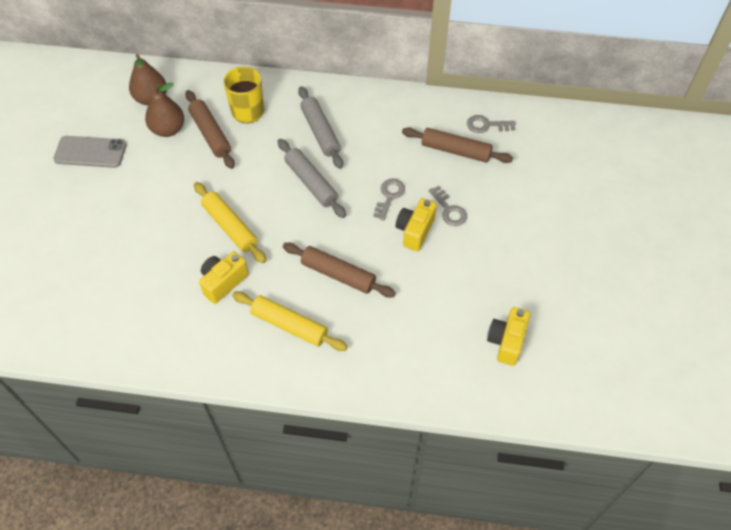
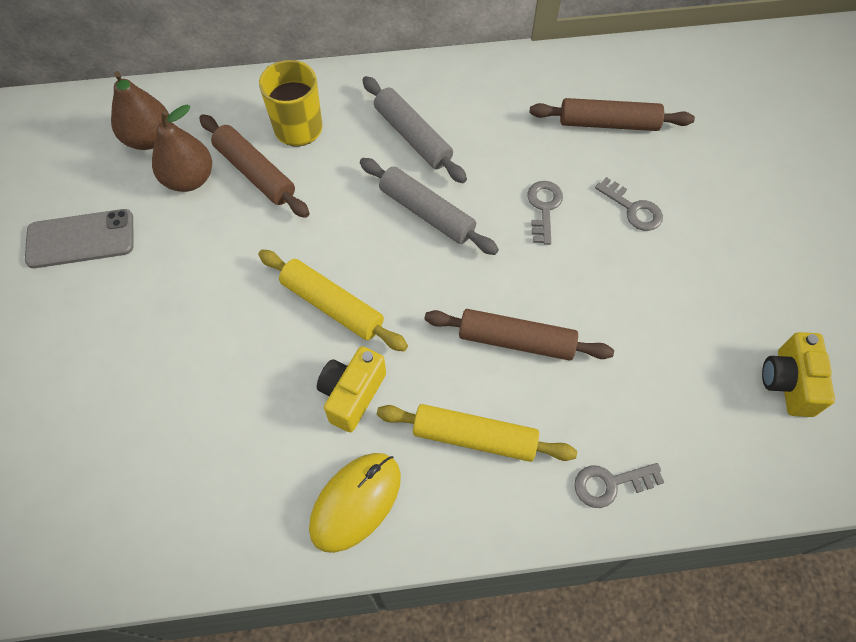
camera: 15 degrees left, 5 degrees up
yellow camera [396,198,437,251] -> none
grey key [467,115,516,133] -> grey key moved to [574,463,664,508]
none -> yellow mouse [309,453,401,553]

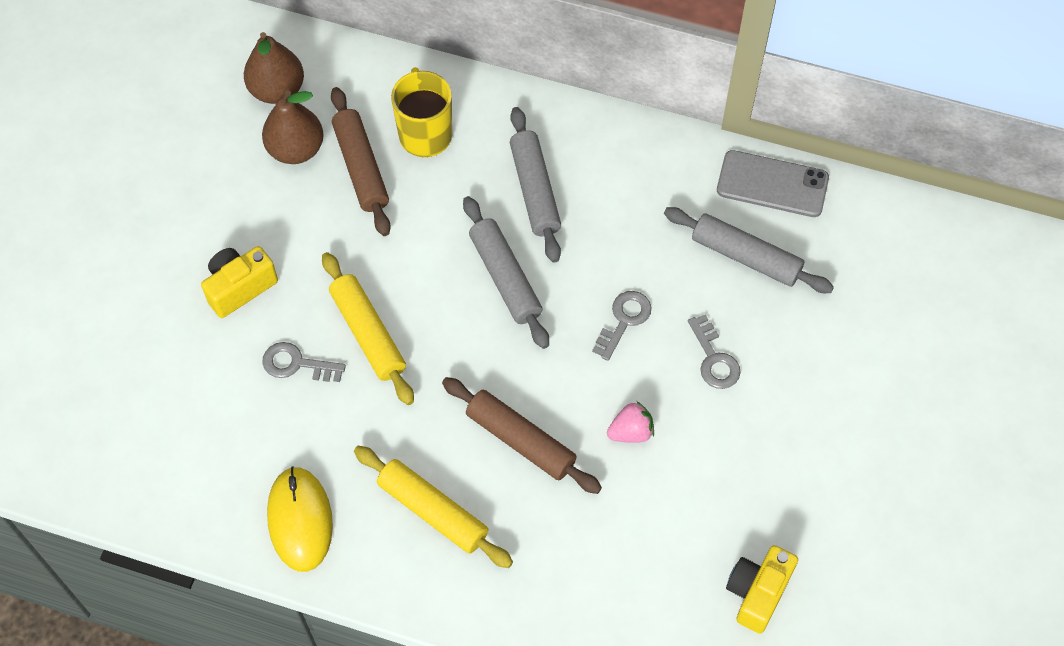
camera: 25 degrees right, 0 degrees up
grey phone [25,209,134,268] -> grey phone moved to [717,150,829,217]
yellow mouse [309,453,401,553] -> yellow mouse turned 75 degrees counterclockwise [267,466,333,572]
yellow camera [317,346,386,432] -> yellow camera moved to [201,246,278,318]
brown rolling pin [530,98,695,131] -> grey rolling pin [664,207,834,293]
grey key [574,463,664,508] -> grey key moved to [262,342,346,382]
none -> pink strawberry [607,401,654,443]

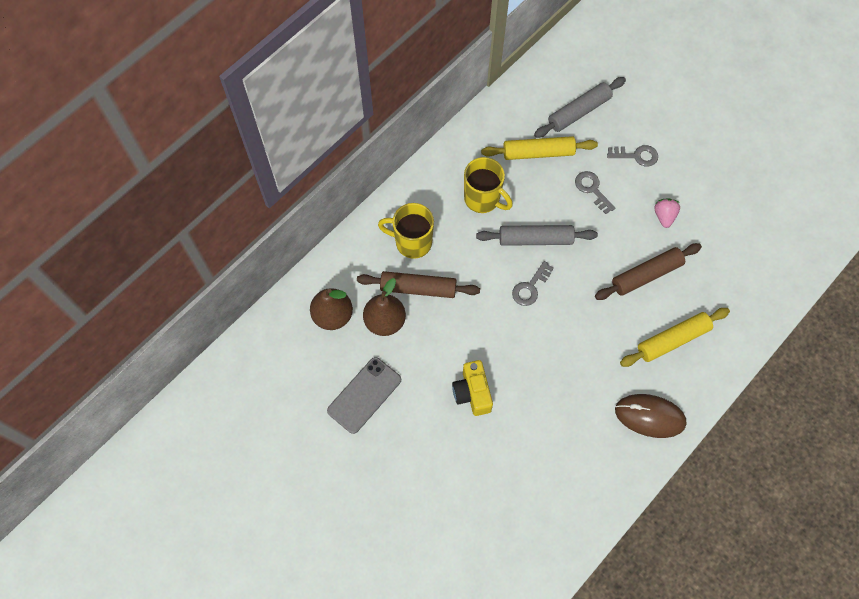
camera: 65 degrees left, 5 degrees up
grey key [262,342,346,382] -> grey key moved to [512,261,554,306]
yellow mouse [267,466,333,572] -> brown mouse [615,394,686,438]
yellow rolling pin [322,252,414,405] -> yellow rolling pin moved to [481,136,598,160]
grey rolling pin [510,107,561,263] -> yellow mug [464,157,513,213]
grey phone [717,150,829,217] -> grey phone moved to [327,357,401,434]
yellow camera [726,545,798,634] -> none

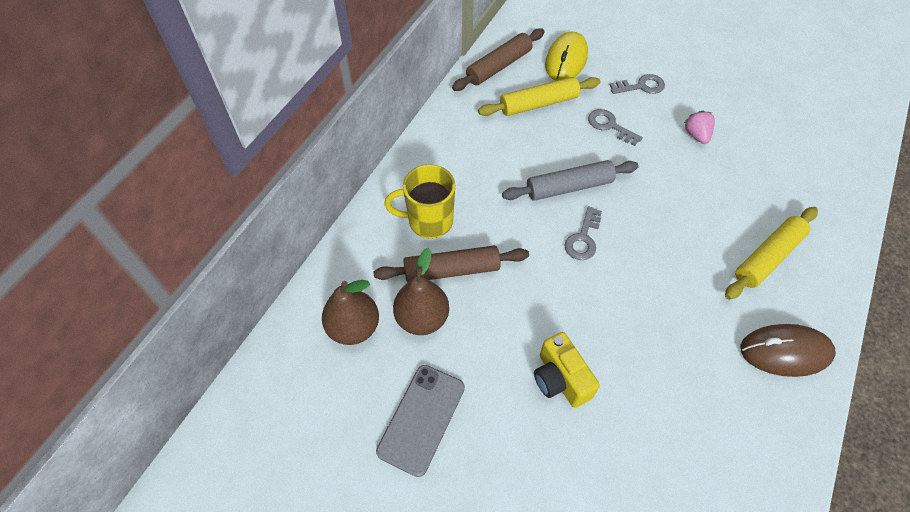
camera: 15 degrees left, 10 degrees down
yellow mug [464,157,513,213] -> none
grey rolling pin [534,77,626,138] -> yellow mouse [545,32,588,81]
brown rolling pin [595,243,702,300] -> brown rolling pin moved to [452,28,544,91]

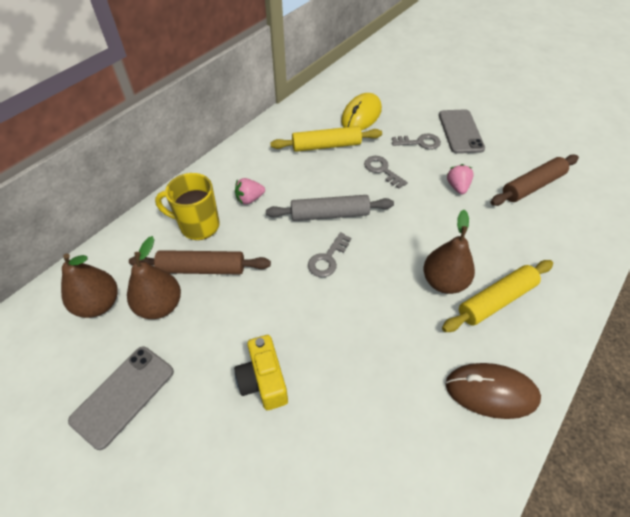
camera: 10 degrees right, 5 degrees down
brown rolling pin [452,28,544,91] -> brown rolling pin moved to [491,155,579,206]
none -> pink strawberry [235,178,265,204]
none -> brown pear [424,210,475,294]
none -> grey phone [439,109,485,154]

